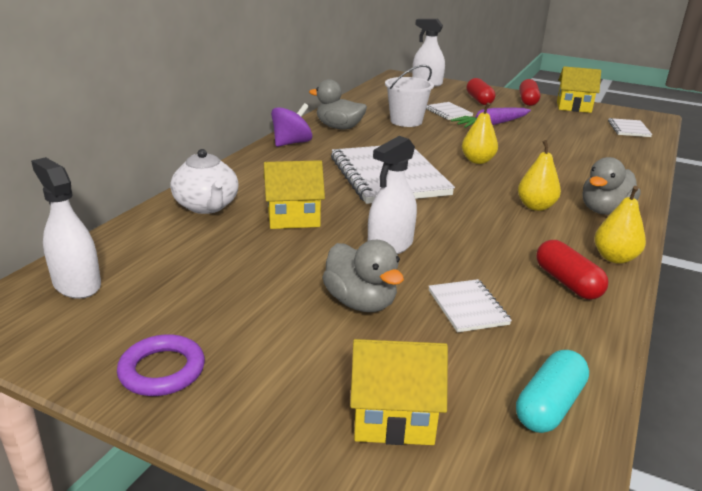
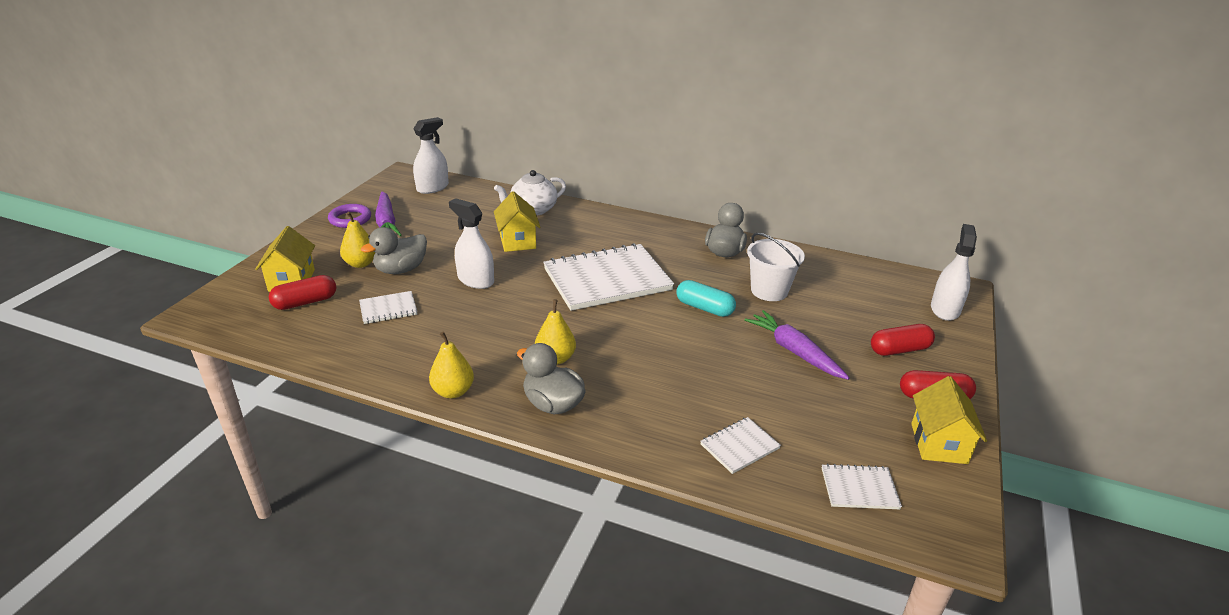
camera: 85 degrees right, 5 degrees up
purple spinning top [271,103,312,147] -> none
white notebook [426,102,473,120] -> white notebook moved to [700,417,781,474]
yellow pear [462,102,498,164] -> yellow pear moved to [340,212,375,268]
turquoise capsule [516,350,589,433] -> turquoise capsule moved to [677,280,736,317]
red capsule [536,240,608,300] -> red capsule moved to [269,275,336,310]
none -> purple carrot [375,191,402,236]

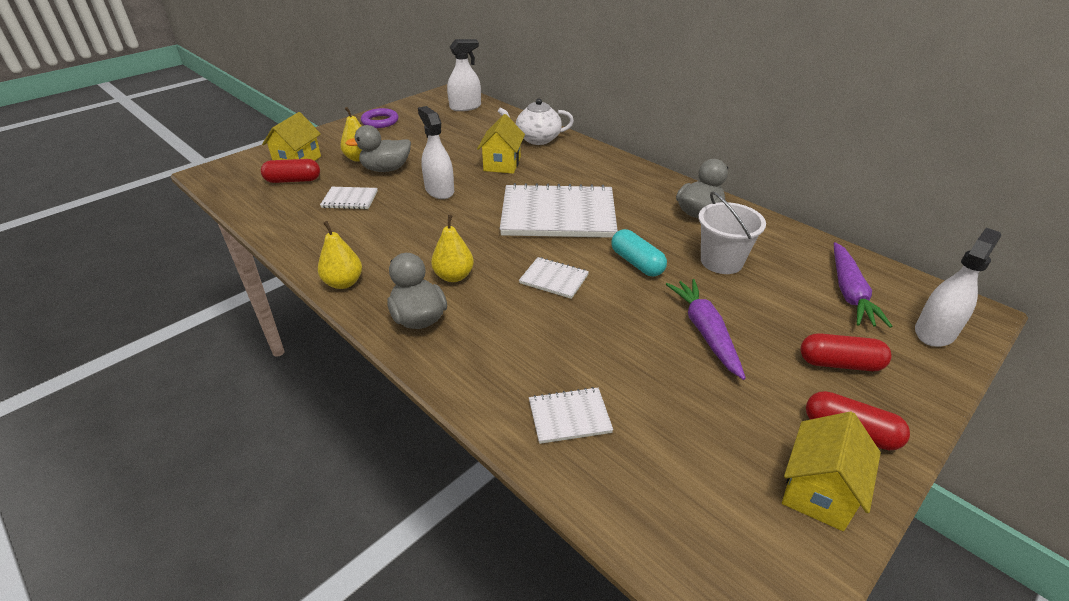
camera: 25 degrees right, 5 degrees up
purple carrot [375,191,402,236] -> purple carrot moved to [834,242,892,328]
white notebook [822,464,902,509] -> white notebook moved to [519,257,589,299]

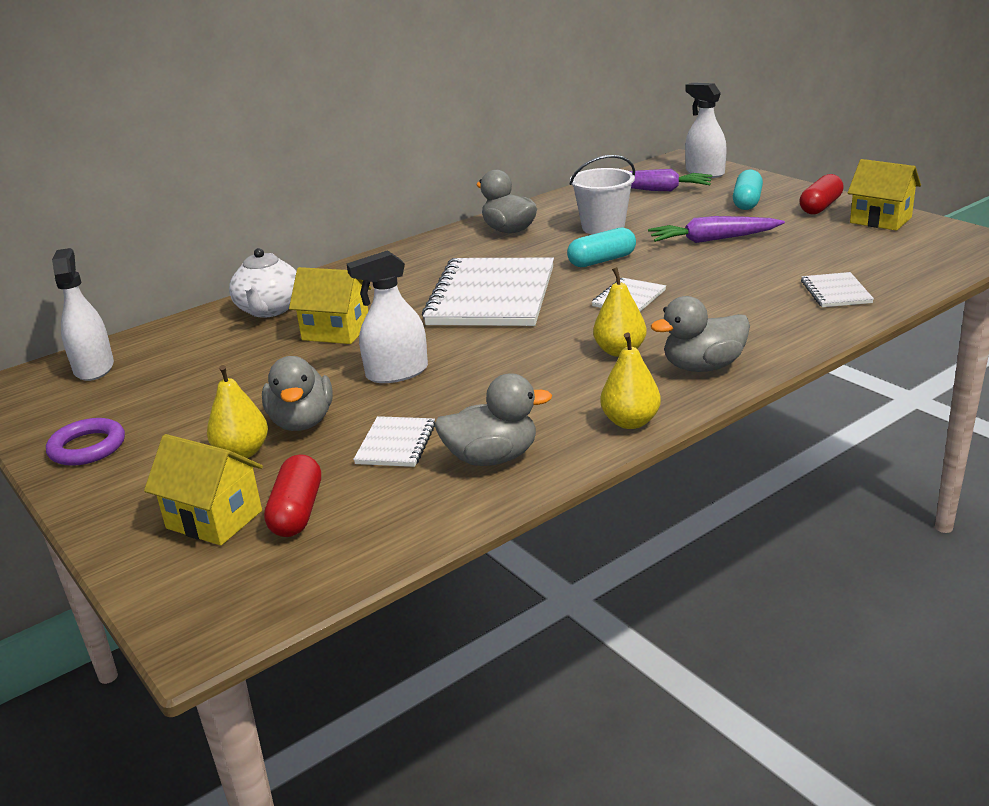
camera: 80 degrees left, 10 degrees down
red capsule [800,333,892,371] -> turquoise capsule [733,169,763,210]
none -> grey duck [434,373,552,466]

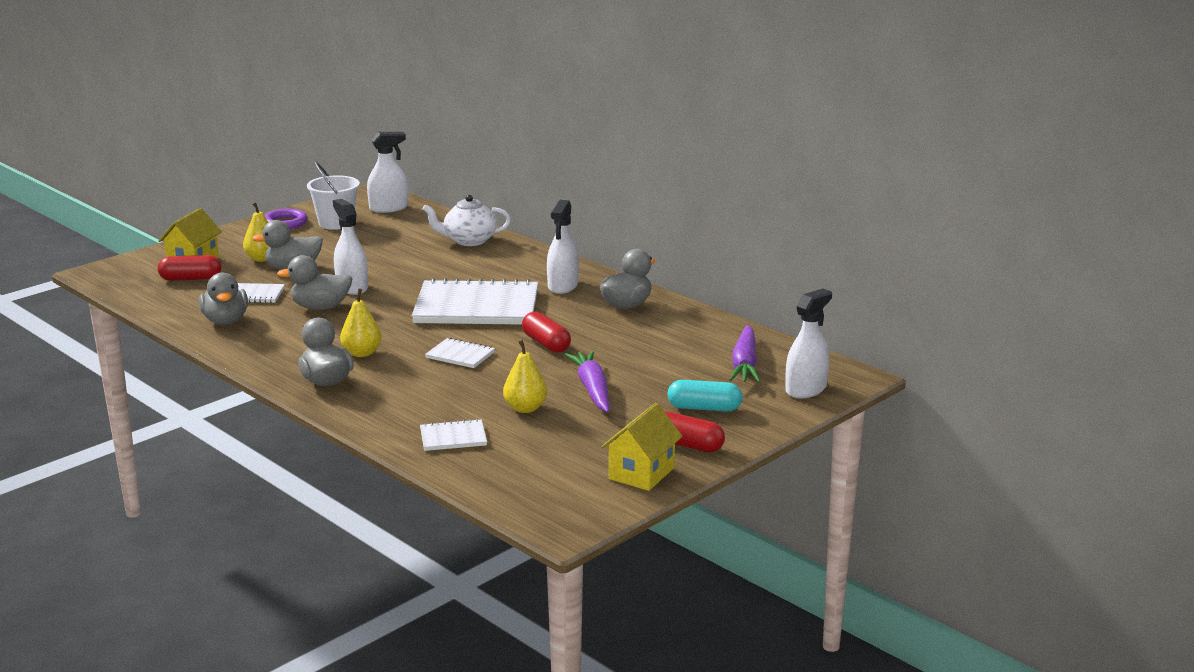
camera: 80 degrees right, 5 degrees down
yellow house [289,267,371,344] -> none
turquoise capsule [567,227,636,267] -> red capsule [522,312,571,353]
white bucket [569,155,635,235] -> white bucket moved to [307,162,360,230]
yellow pear [600,333,661,429] -> yellow pear moved to [503,340,547,413]
none -> grey duck [277,255,352,310]
none -> white spray bottle [547,200,579,294]

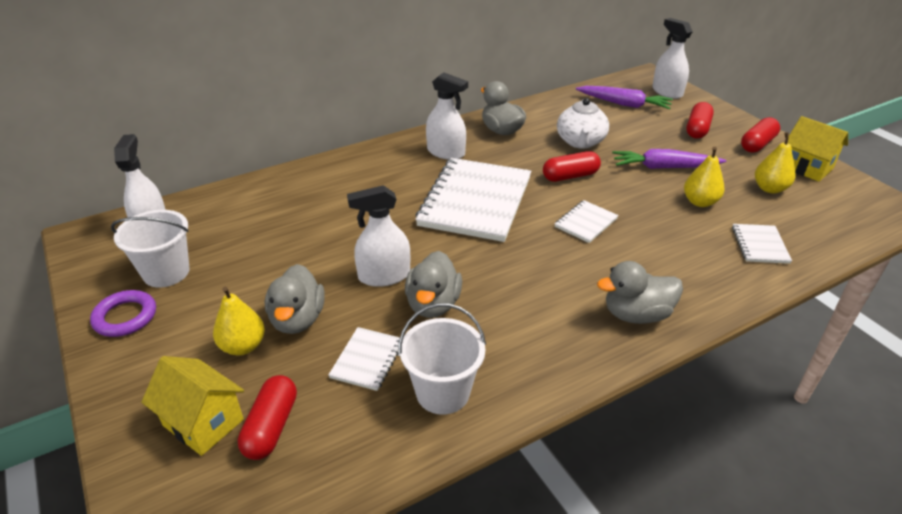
camera: 75 degrees left, 15 degrees up
grey duck [199,273,248,325] -> white bucket [398,303,486,415]
yellow pear [340,288,382,357] -> yellow pear moved to [755,132,795,194]
white teapot [422,195,511,246] -> white teapot moved to [557,98,609,149]
turquoise capsule [667,380,743,412] -> red capsule [686,102,714,139]

